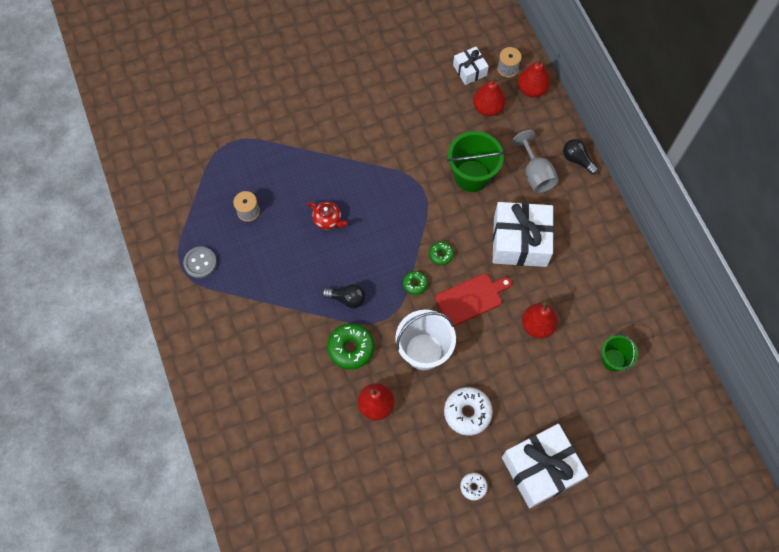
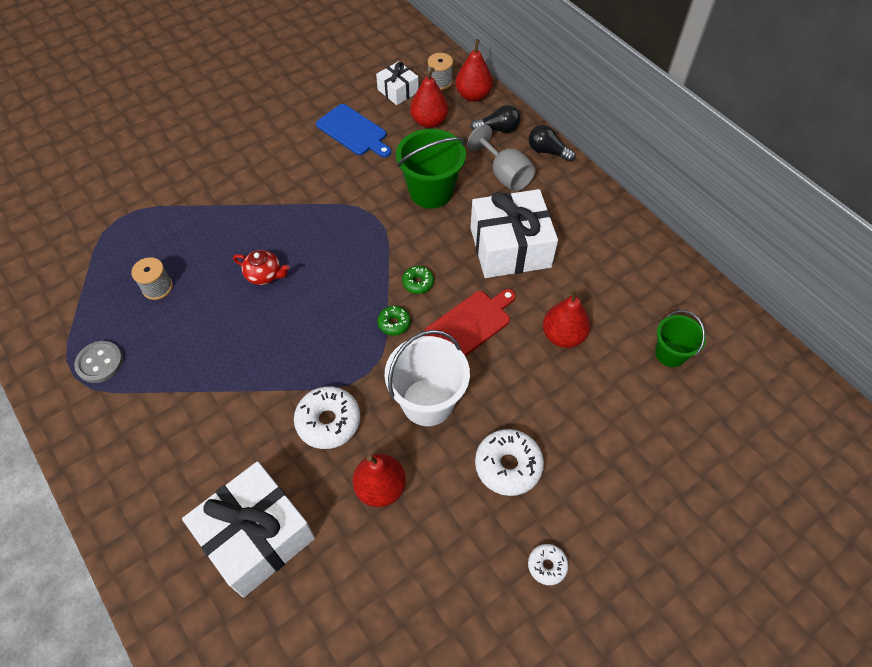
camera: 15 degrees left, 10 degrees down
black light bulb [322,284,366,308] -> black light bulb moved to [470,105,521,133]
green donut [327,323,374,370] -> white donut [294,386,360,449]
white gift [502,424,589,508] -> white gift moved to [182,461,315,597]
none -> blue cutting board [316,104,391,157]

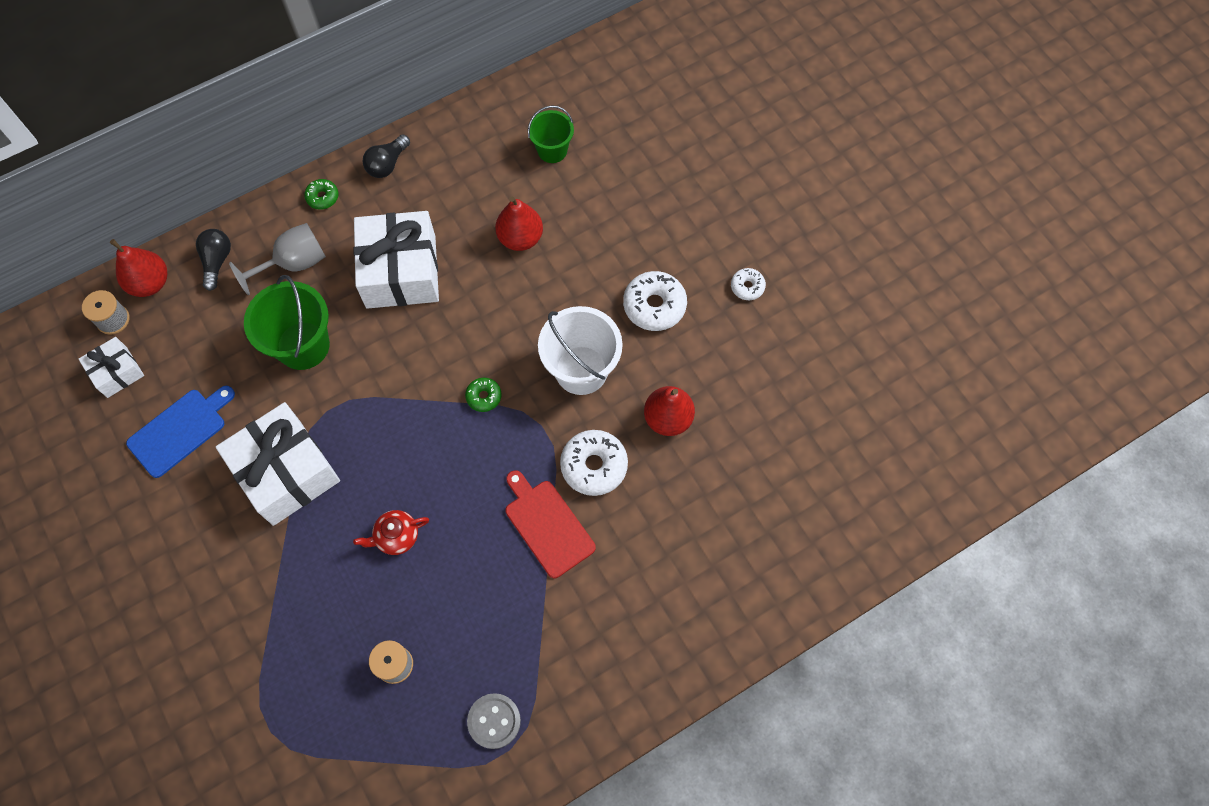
camera: 85 degrees left, 10 degrees up
white gift [182,461,315,597] -> white gift moved to [216,402,340,526]
red teapot [233,250,290,285] -> red teapot turned 135 degrees counterclockwise [353,510,429,555]
green donut [402,266,434,294] -> green donut moved to [304,179,338,210]
red pear [410,67,448,128] -> none
red cutting board [425,289,516,356] -> red cutting board moved to [505,470,596,578]
black light bulb [528,125,575,162] -> black light bulb moved to [363,134,410,178]

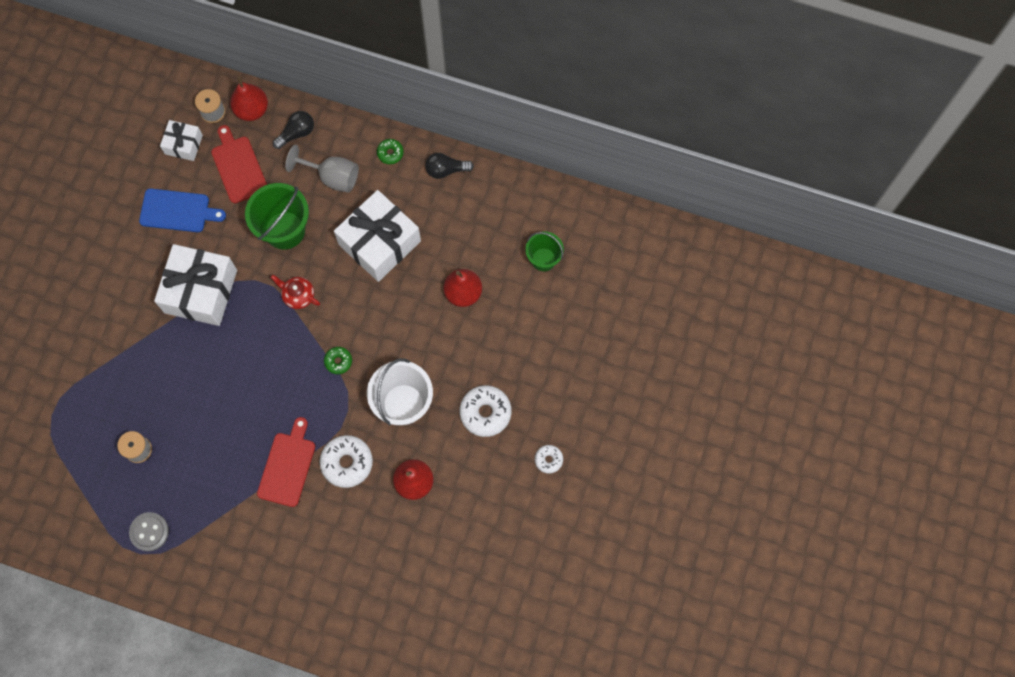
camera: 50 degrees right, 5 degrees up
red teapot [353,510,429,555] -> red teapot moved to [270,275,320,309]
none -> red cutting board [211,125,267,203]

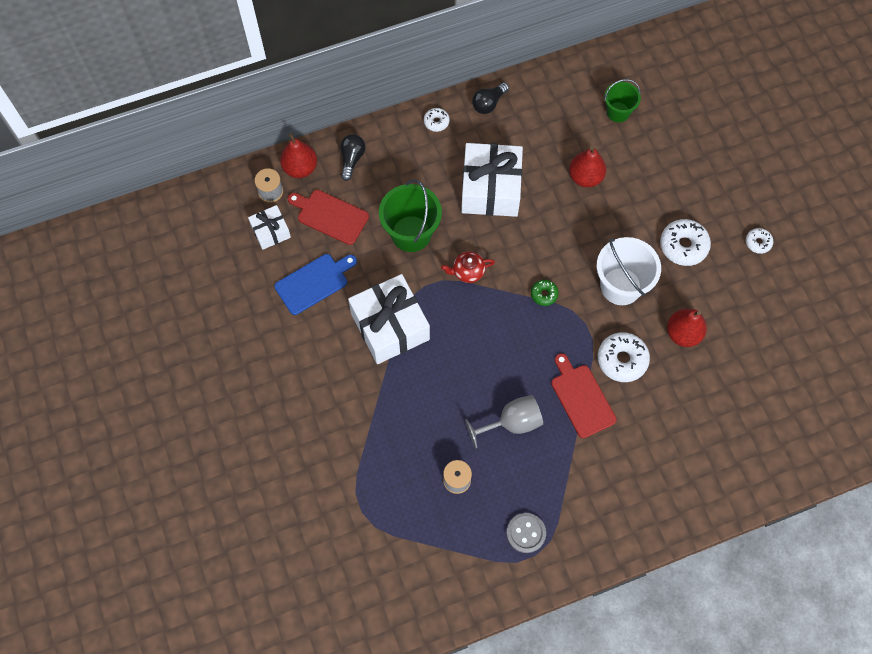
camera: 40 degrees left, 5 degrees down
grey goblet [285,144,359,193] -> grey goblet moved to [465,395,543,448]
green donut [377,139,404,164] -> white donut [424,108,450,132]

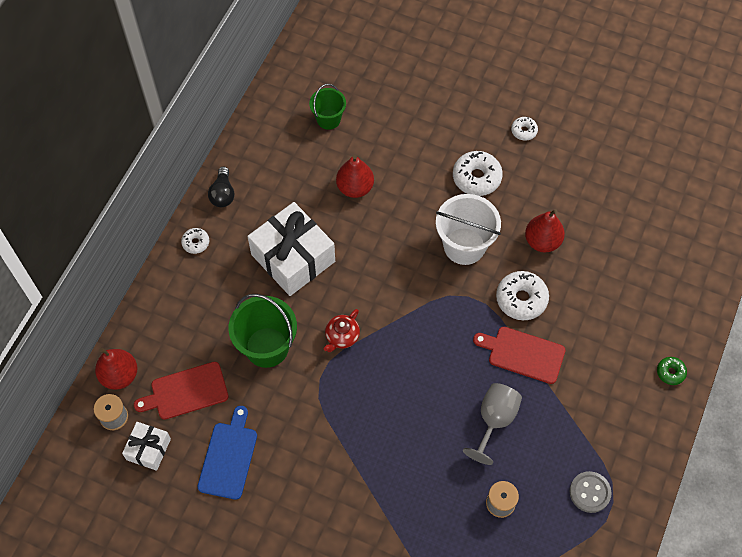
camera: 45 degrees left, 5 degrees down
black light bulb [340,134,366,181] -> none
white gift [348,274,430,364] -> none
green donut [531,280,559,306] -> green donut moved to [657,357,687,385]

